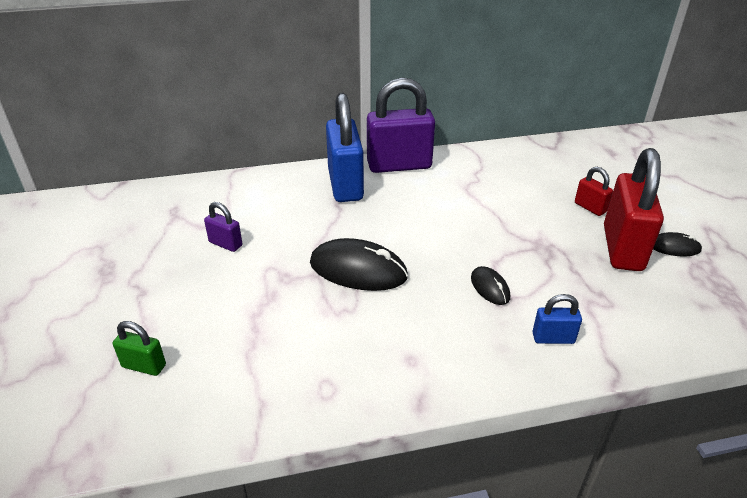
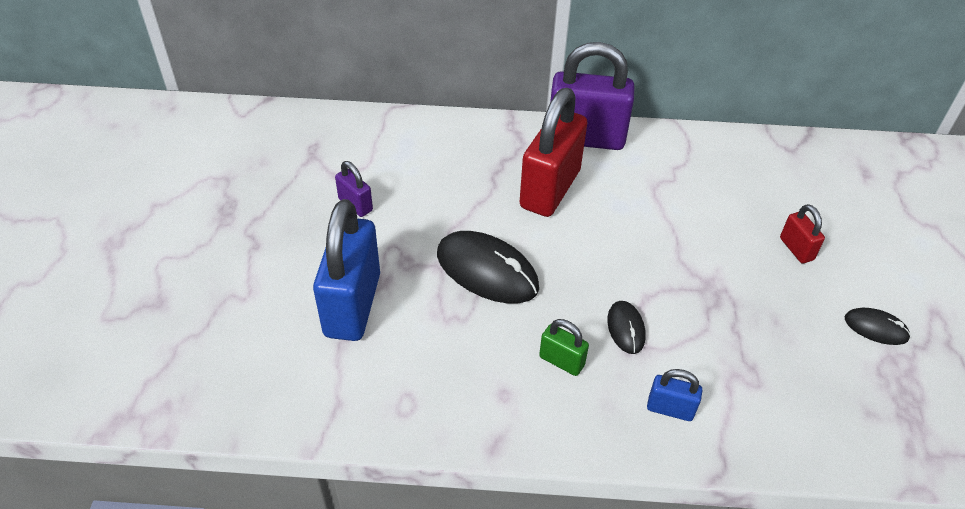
camera: 15 degrees right, 10 degrees up
green padlock [113,321,166,376] -> green padlock moved to [539,319,589,376]
blue padlock [326,93,364,202] -> blue padlock moved to [313,199,380,341]
red padlock [604,148,664,271] -> red padlock moved to [520,88,587,217]

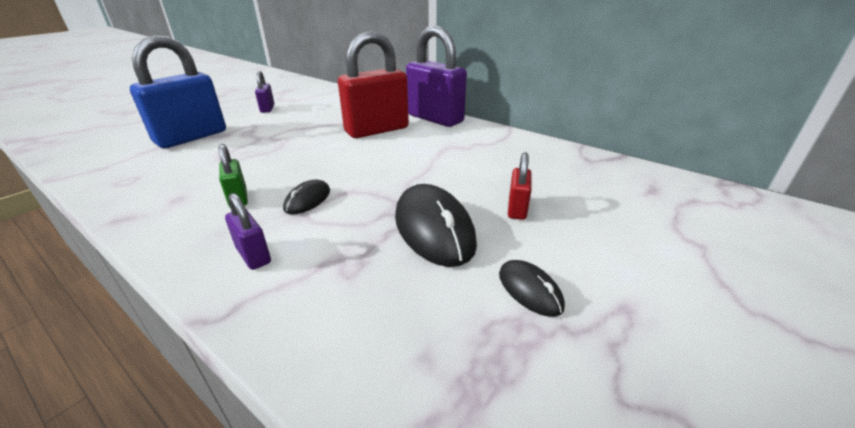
camera: 35 degrees right, 15 degrees down
black mouse [437,231,539,303] -> black mouse moved to [395,184,477,267]
blue padlock [647,369,703,421] -> purple padlock [225,193,271,270]

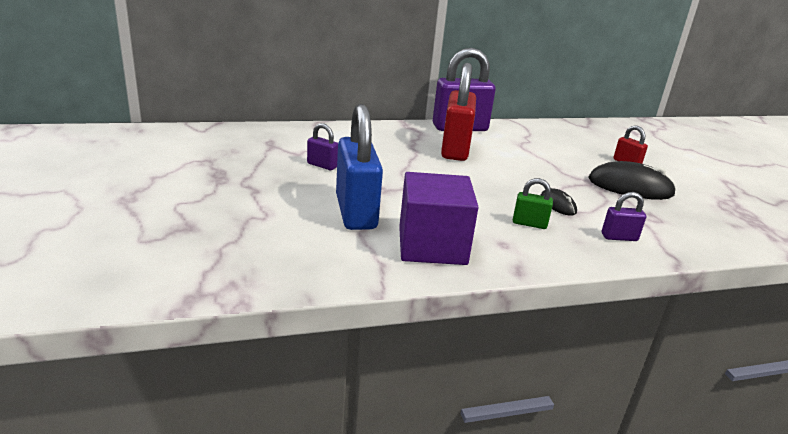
camera: 55 degrees left, 5 degrees down
black mouse [499,260,565,317] -> none
none -> purple cube [399,172,479,265]

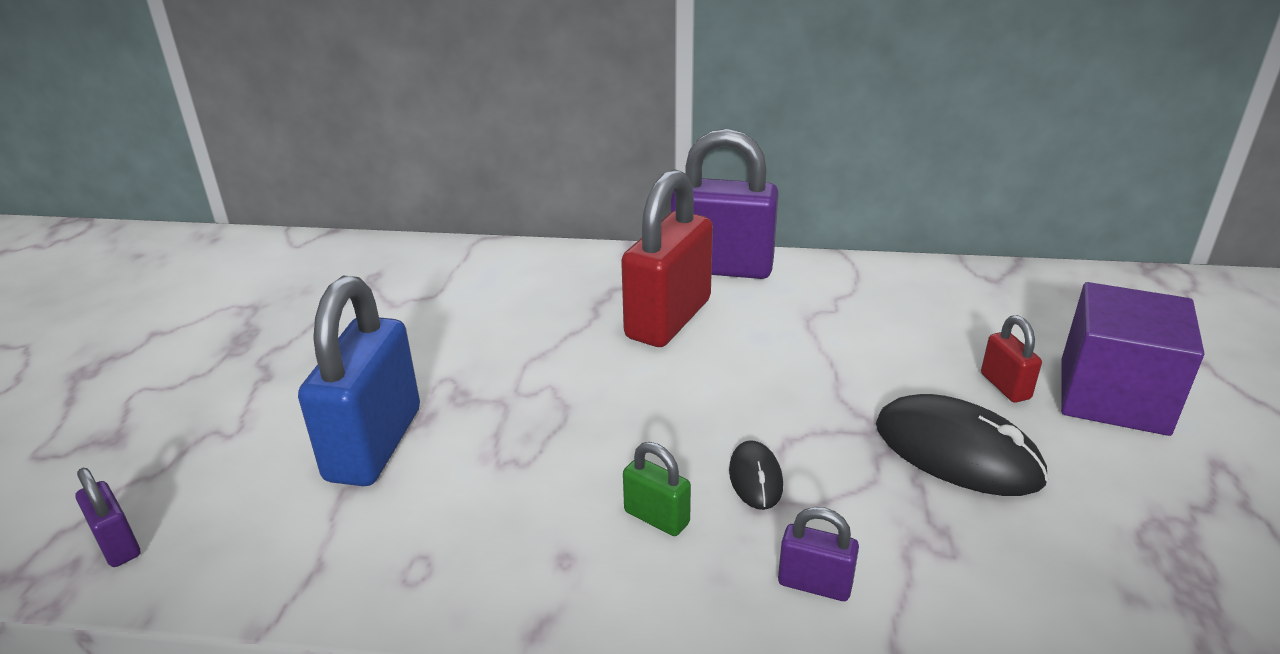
camera: 25 degrees right, 5 degrees up
purple padlock [307,123,338,170] -> purple padlock moved to [75,468,140,567]
purple cube [399,172,479,265] -> purple cube moved to [1061,282,1204,436]

